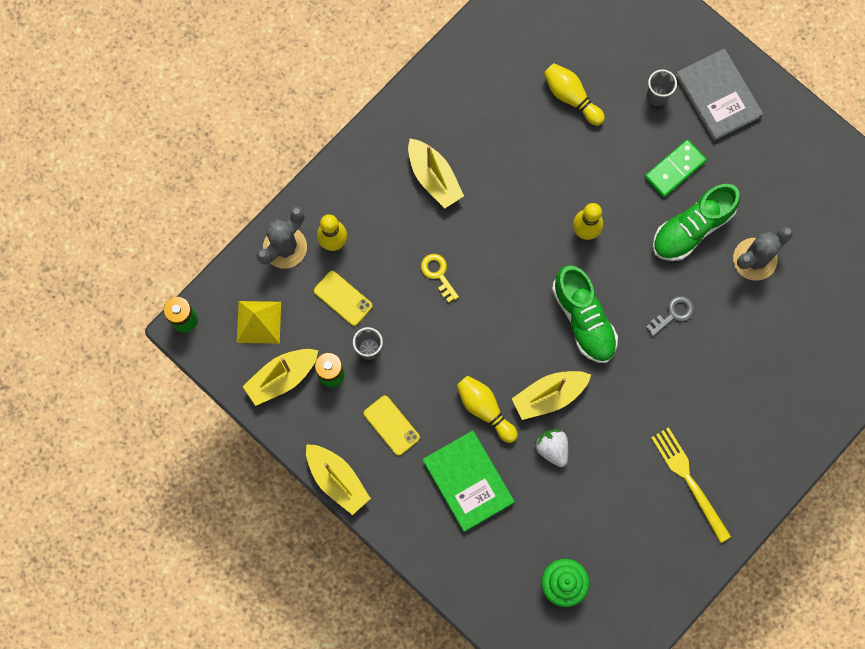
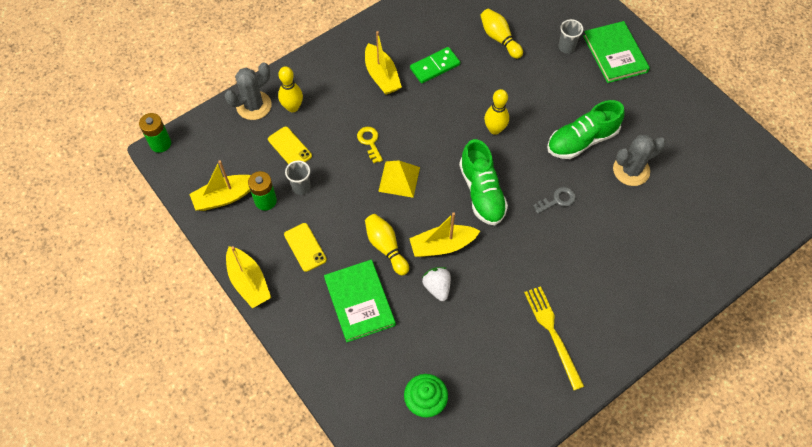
camera: 10 degrees right, 15 degrees down
yellow pyramid [237,301,281,344] -> yellow pyramid moved to [378,160,420,198]
green domino [645,140,707,197] -> green domino moved to [410,47,460,83]
grey book [675,48,763,141] -> green book [583,21,650,83]

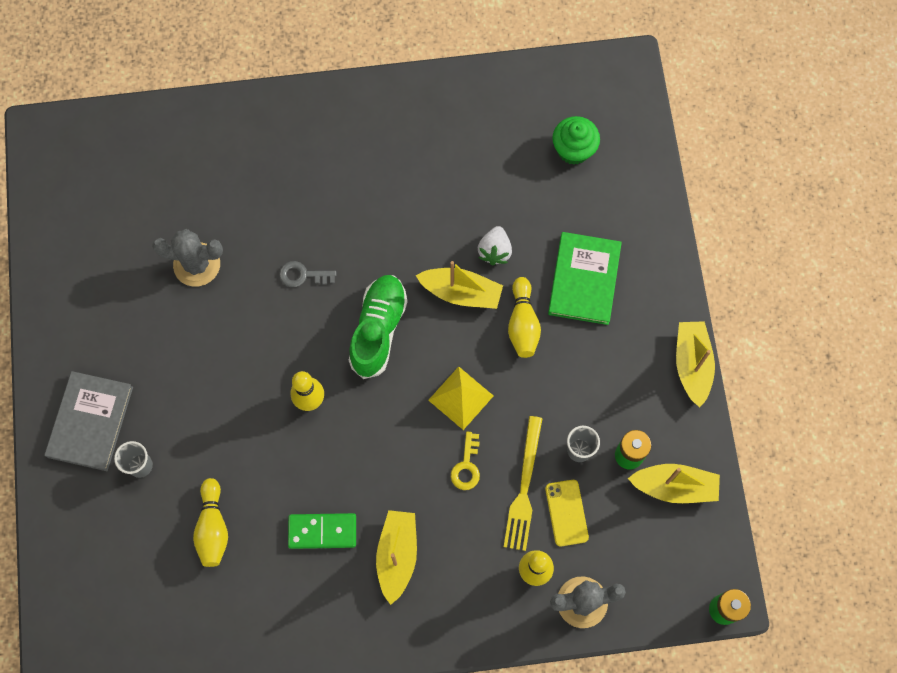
camera: 150 degrees left, 10 degrees up
yellow phone [284,223,327,272] -> none
yellow fork [524,286,584,390] -> yellow fork moved to [504,416,543,551]
green shoe [547,100,624,159] -> none
green book [583,21,650,83] -> grey book [44,371,133,471]

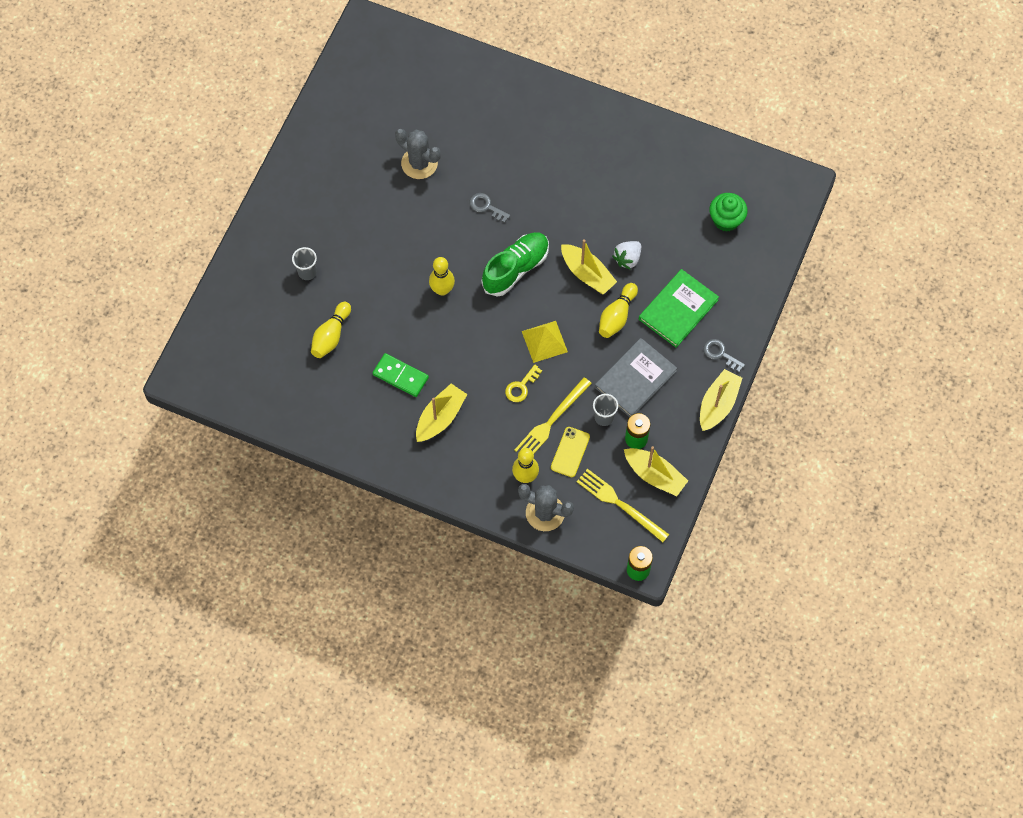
camera: 30 degrees right, 5 degrees down
grey book [44,371,133,471] -> grey book moved to [595,338,677,417]
none -> yellow fork [577,469,670,542]
none -> grey key [703,339,745,372]

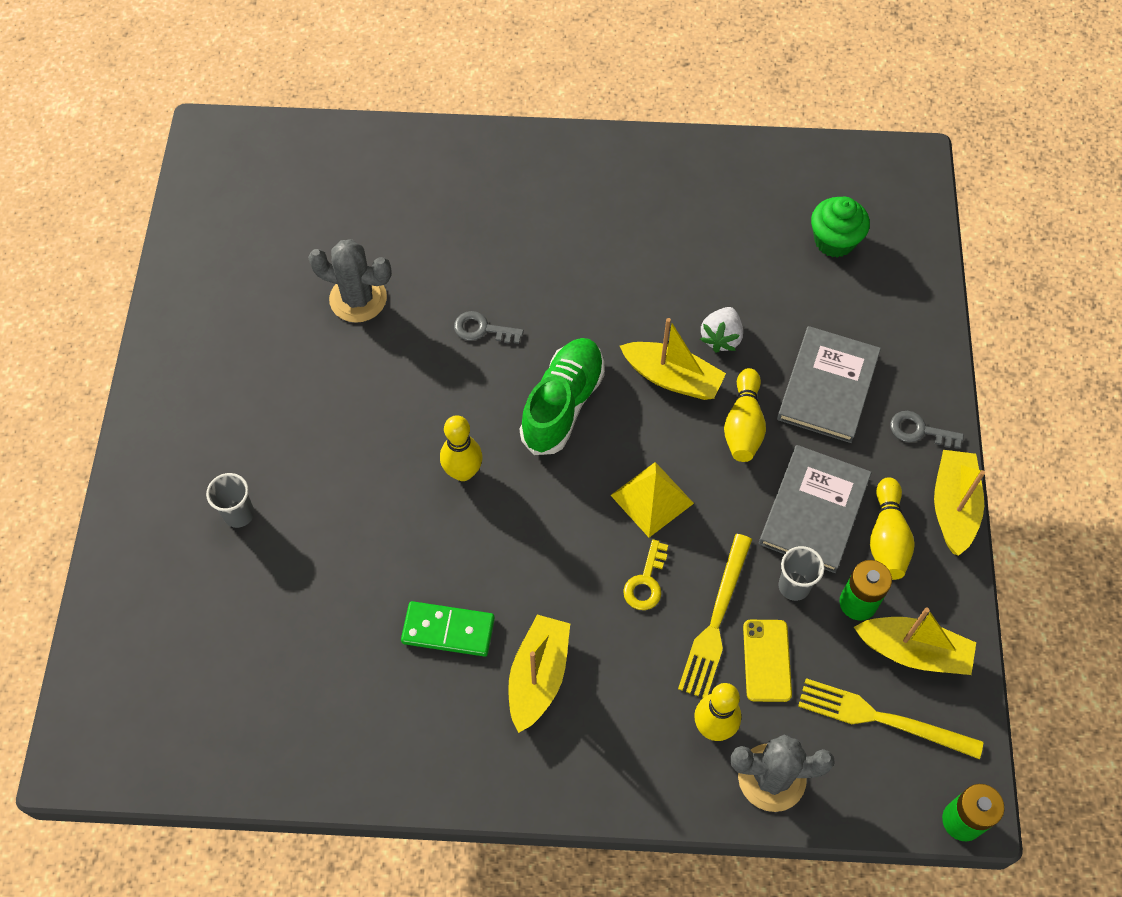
camera: 20 degrees left, 5 degrees down
yellow bowling pin [311,302,351,358] -> yellow bowling pin moved to [870,477,915,580]
green book [639,269,719,348] -> grey book [777,326,881,443]

